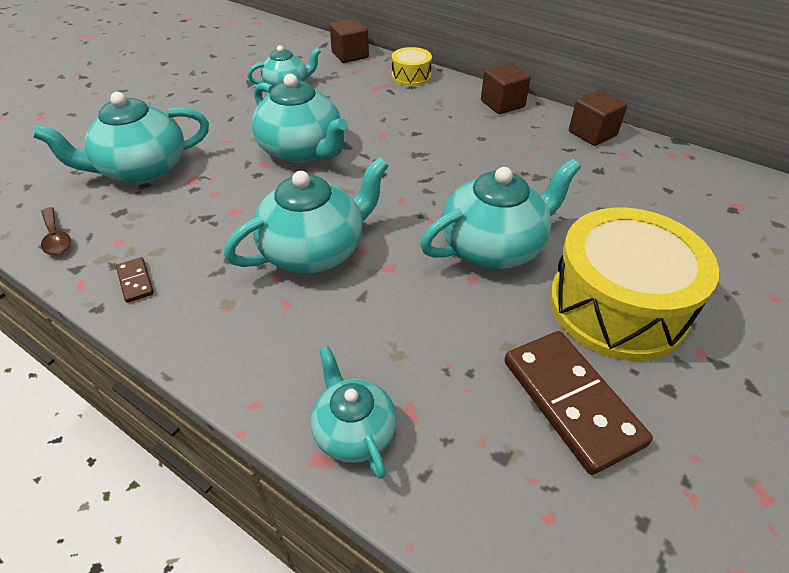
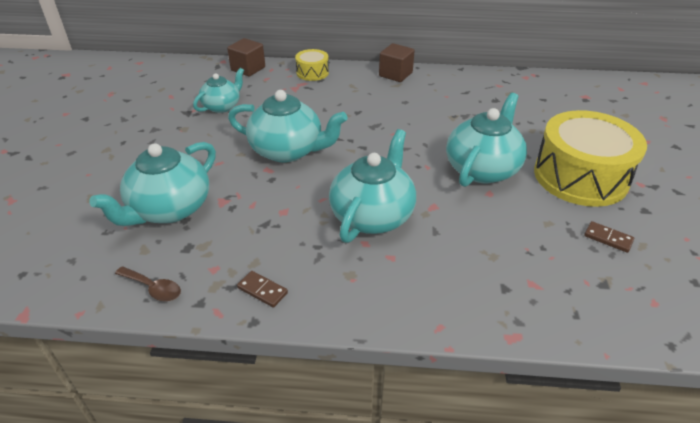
camera: 30 degrees left, 5 degrees down
turquoise teapot [311,346,397,479] -> none
brown domino [505,331,653,475] -> brown domino [584,221,634,253], size x0.45
brown cube [569,90,627,146] -> none

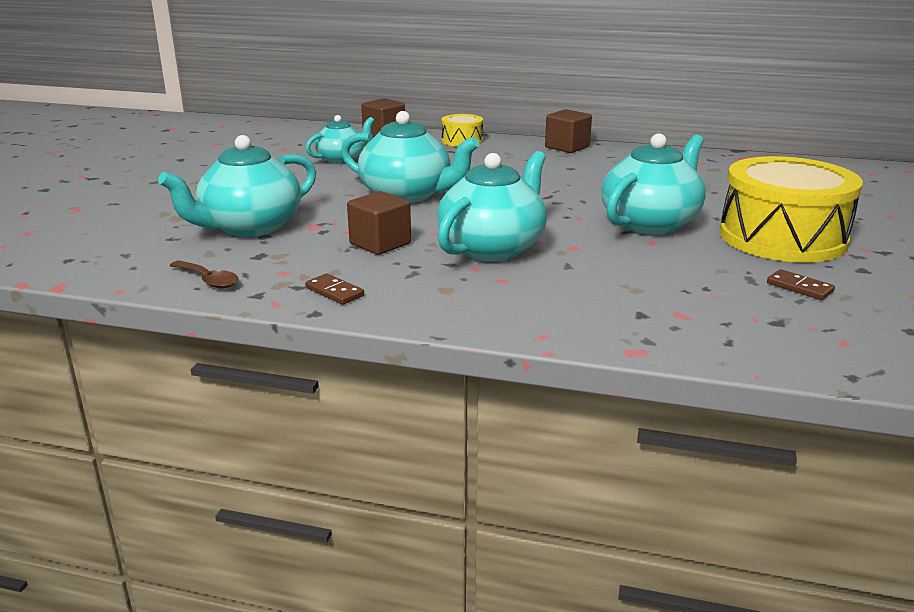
camera: 10 degrees right, 15 degrees down
none -> brown cube [347,191,411,255]

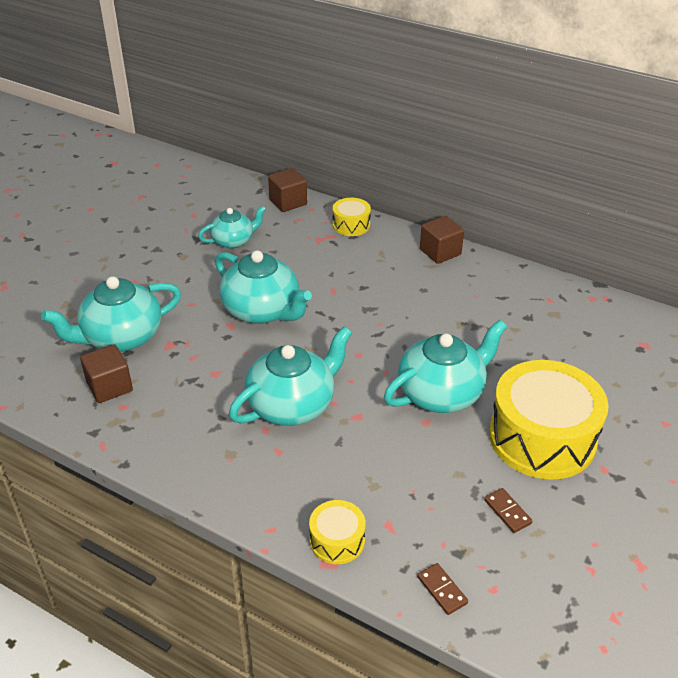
camera: 15 degrees right, 15 degrees up
brown spoon [169,261,239,289] -> none
brown domino [305,273,364,305] -> brown domino moved to [417,563,468,615]
brown cube [347,191,411,255] -> brown cube moved to [80,344,133,403]
none -> yellow drum [309,500,366,564]

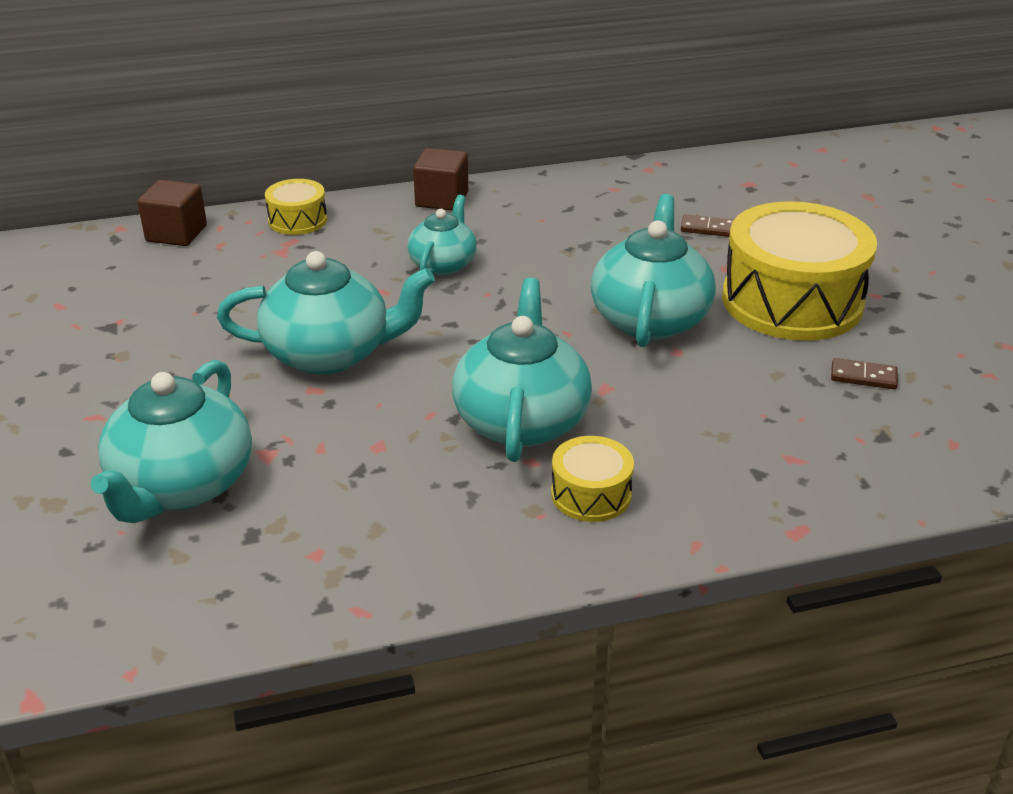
camera: 45 degrees left, 5 degrees down
brown cube [80,344,133,403] -> none
turquoise teapot [198,206,266,249] -> turquoise teapot moved to [408,195,477,275]
yellow drum [309,500,366,564] -> yellow drum moved to [551,436,634,522]
brown domino [417,563,468,615] -> brown domino moved to [681,214,734,237]

